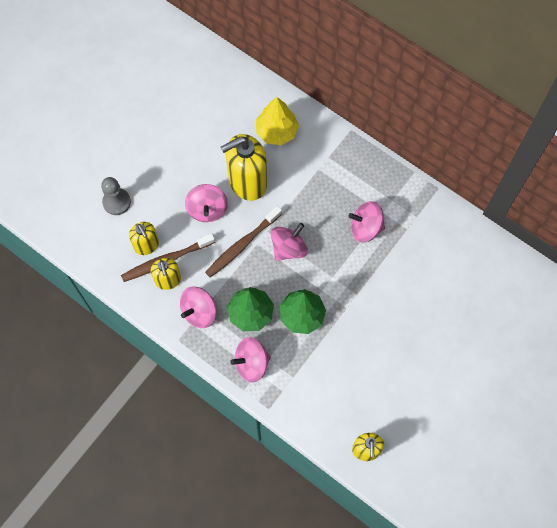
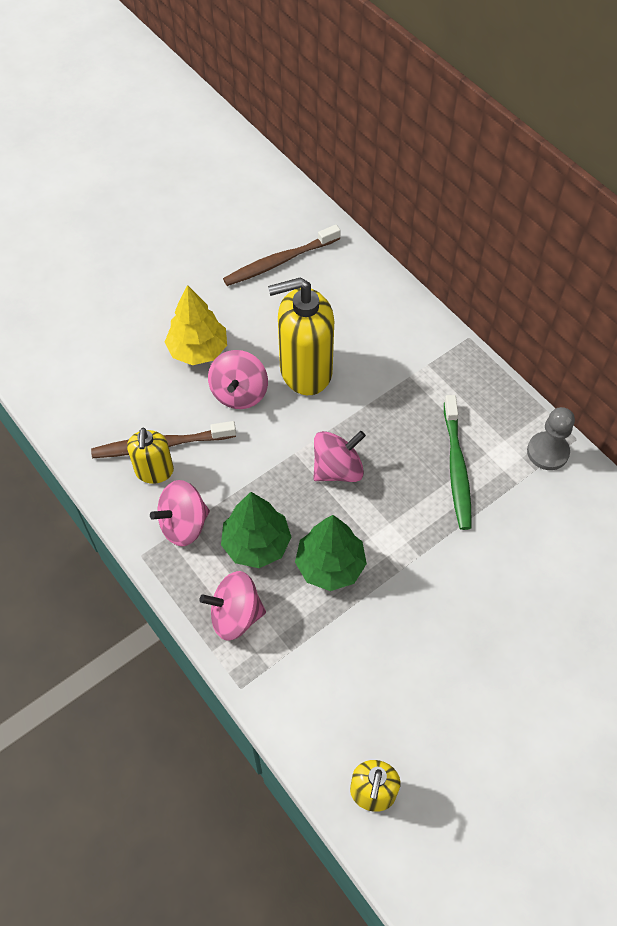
camera: 15 degrees right, 10 degrees down
grey pawn [101,177,131,215] -> grey pawn moved to [527,407,575,470]
yellow soap dispenser [129,222,159,255] -> none
brown toothbrush [205,206,282,278] -> brown toothbrush moved to [223,225,341,286]
yellow tree [256,97,299,145] -> yellow tree moved to [165,285,227,365]
pink spinning top [348,201,385,243] -> green toothbrush [444,395,471,530]

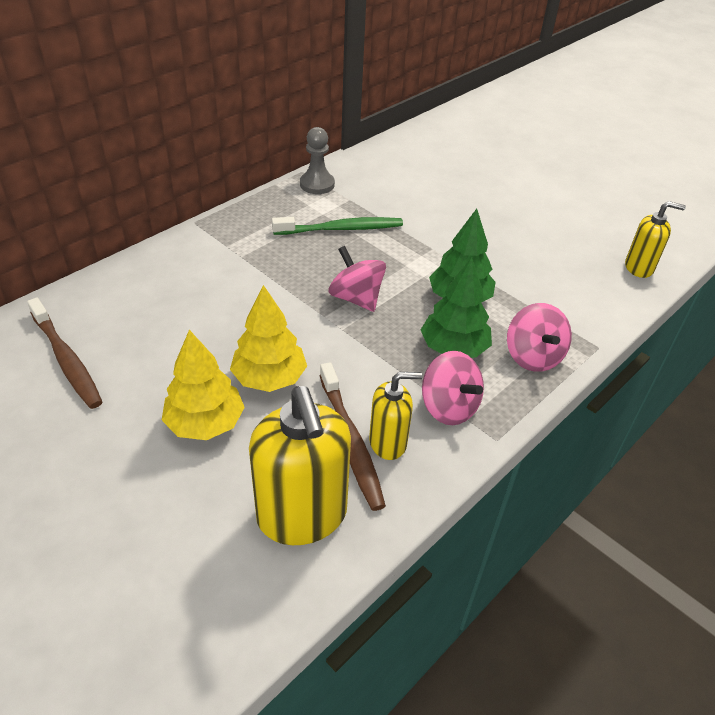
camera: 100 degrees left, 15 degrees down
pink spinning top [208,350,268,409] -> yellow tree [230,285,307,392]
yellow soap dispenser [268,277,334,395] -> yellow soap dispenser moved to [249,386,351,545]

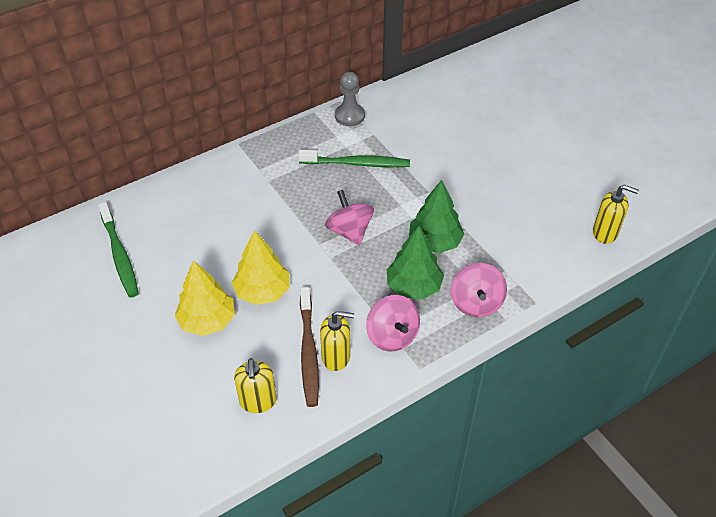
camera: 15 degrees right, 5 degrees up
brown toothbrush [27,297,102,409] -> green toothbrush [98,202,139,298]
yellow soap dispenser [249,386,351,545] -> yellow soap dispenser [234,358,277,413], size x0.56

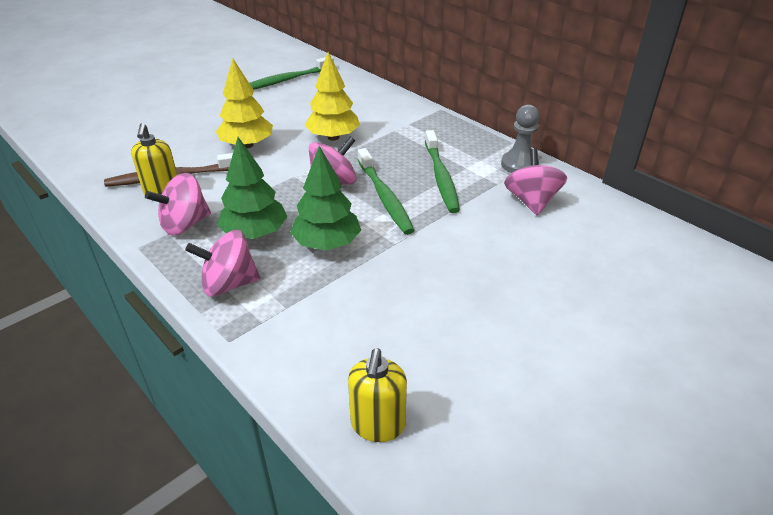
camera: 80 degrees right, 10 degrees down
yellow tree [174,260,235,336] -> yellow tree moved to [304,52,360,140]
yellow soap dispenser [234,358,277,413] -> none
none -> green toothbrush [358,148,415,235]
none -> pink spinning top [504,148,567,215]

